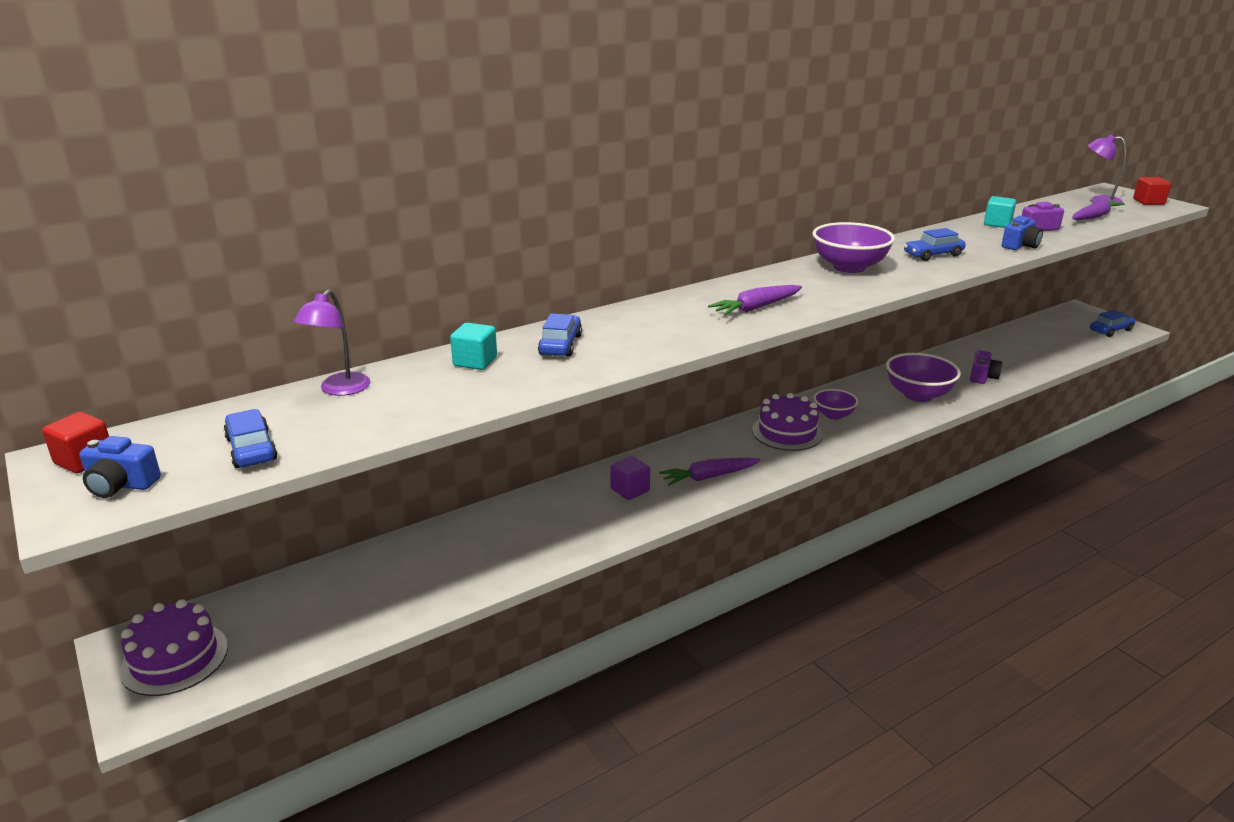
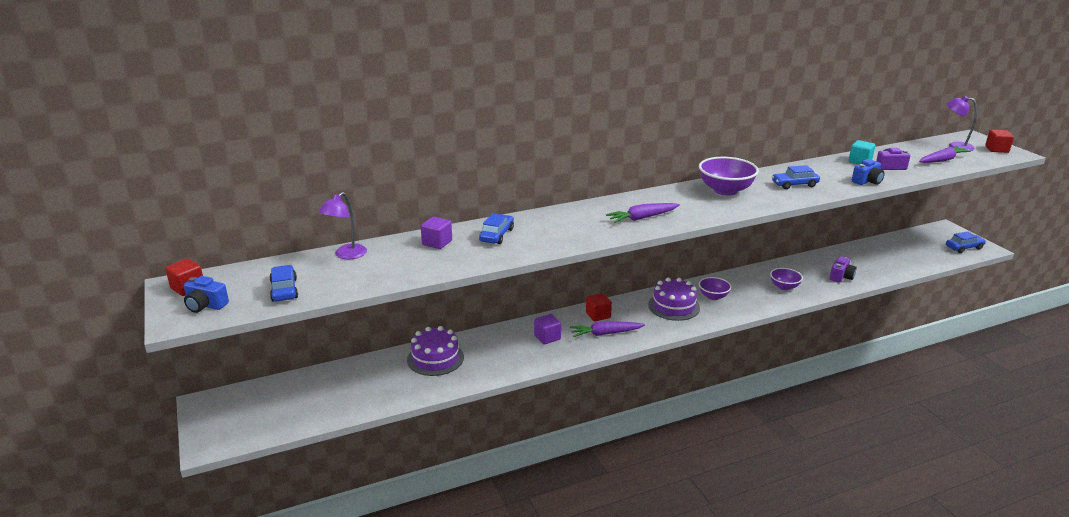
camera: 10 degrees right, 0 degrees up
purple cake [120,599,228,696] -> purple cake moved to [407,326,464,376]
turquoise cube [450,323,497,370] -> purple cube [421,217,452,249]
purple bowl [886,353,961,402] -> purple bowl [770,268,803,290], size x0.59
none -> red cube [586,293,612,321]

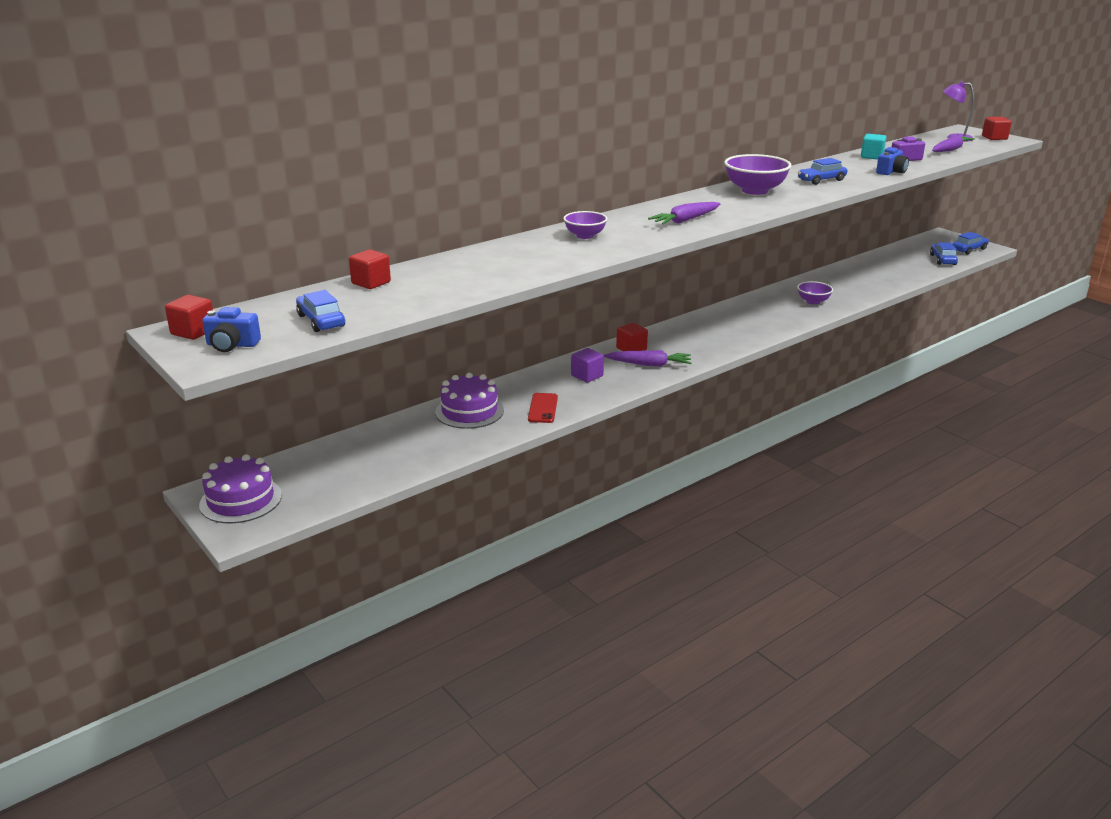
camera: 15 degrees left, 0 degrees up
purple lamp [318,192,367,260] -> red cube [349,249,391,289]
purple cube [421,217,452,249] -> none
blue car [479,214,514,244] -> blue car moved to [930,242,958,265]
purple carrot [570,321,645,337] -> purple carrot turned 150 degrees counterclockwise [604,350,691,367]
purple cake [648,278,700,321] -> purple cake moved to [199,454,282,523]
purple bowl [699,277,731,300] -> purple bowl moved to [564,211,607,239]
purple camera [830,256,857,283] -> none
none -> red phone [528,393,558,423]

